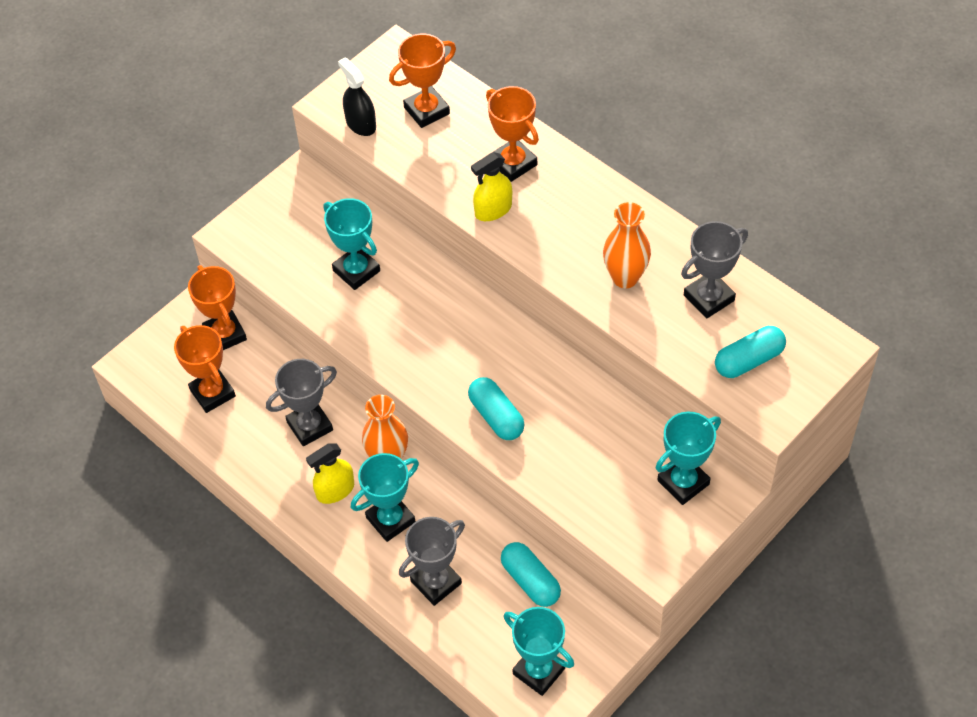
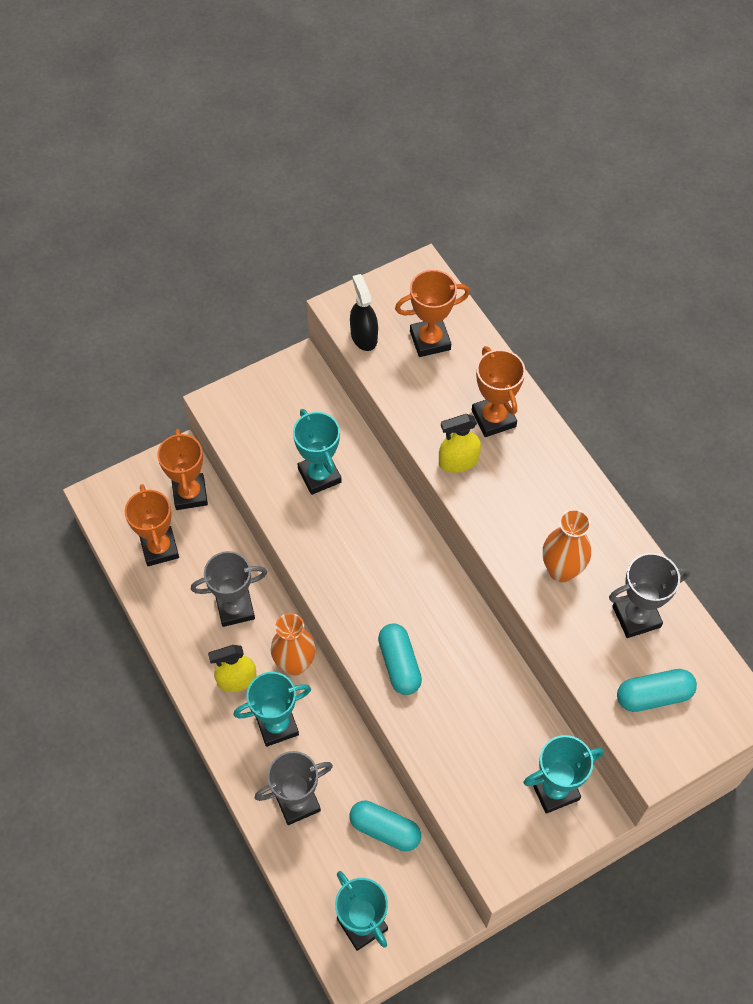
camera: 15 degrees right, 5 degrees up
turquoise capsule [501,542,561,607] -> turquoise capsule turned 45 degrees counterclockwise [349,800,421,851]

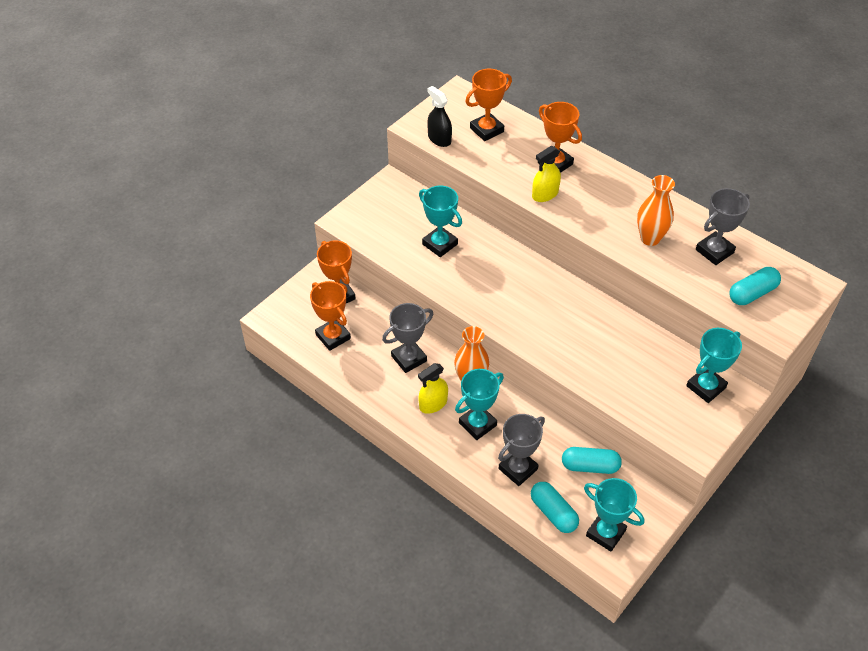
camera: 20 degrees left, 10 degrees down
turquoise capsule [378,624,422,695] -> turquoise capsule moved to [531,482,579,533]

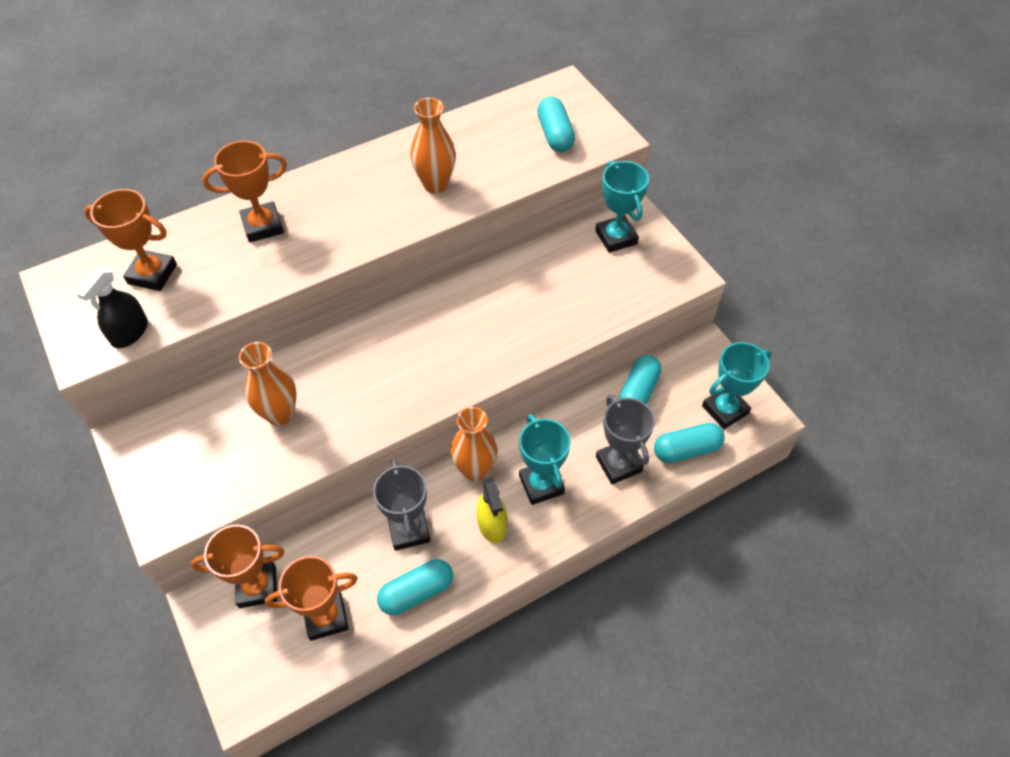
camera: 70 degrees left, 5 degrees up
turquoise trophy [419,186,462,257] -> orange vase [239,342,297,426]
black spray bottle [427,86,452,147] -> black spray bottle turned 45 degrees counterclockwise [76,269,148,348]
orange trophy [465,69,512,141] -> orange trophy turned 60 degrees counterclockwise [84,189,177,291]
yellow spray bottle [532,146,561,202] -> none
grey trophy [696,188,750,265] -> none
none -> turquoise capsule [377,559,453,615]

